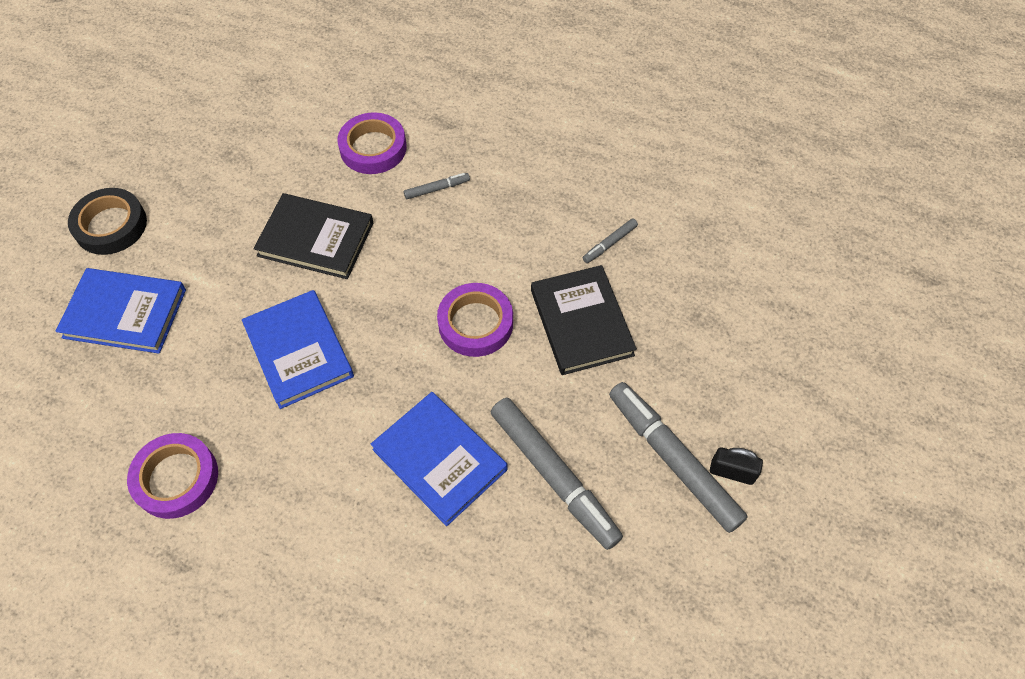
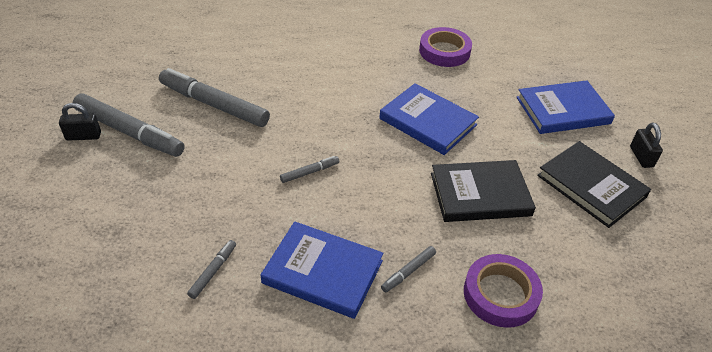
camera: 155 degrees right, 15 degrees down
black tape [68,188,147,255] -> black padlock [630,123,663,168]
blue book [371,392,508,526] -> blue book moved to [261,221,383,319]
purple tape [437,283,513,357] -> grey marker [280,156,339,183]
black book [531,265,637,375] -> black book moved to [537,141,651,228]

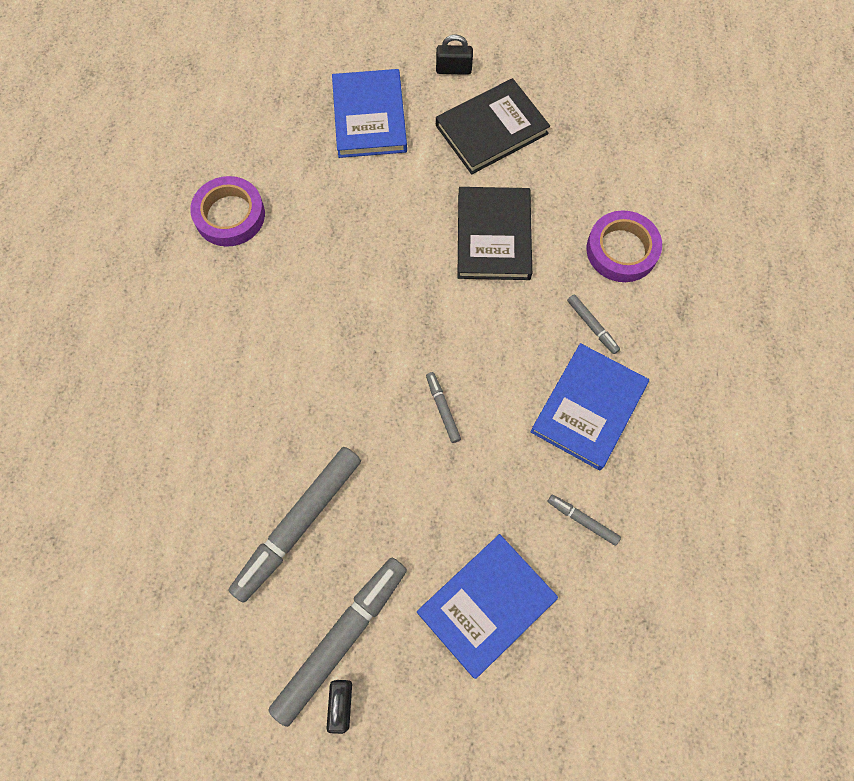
camera: 80 degrees left, 25 degrees up
blue book [379,83,479,155] -> blue book moved to [417,534,558,679]

